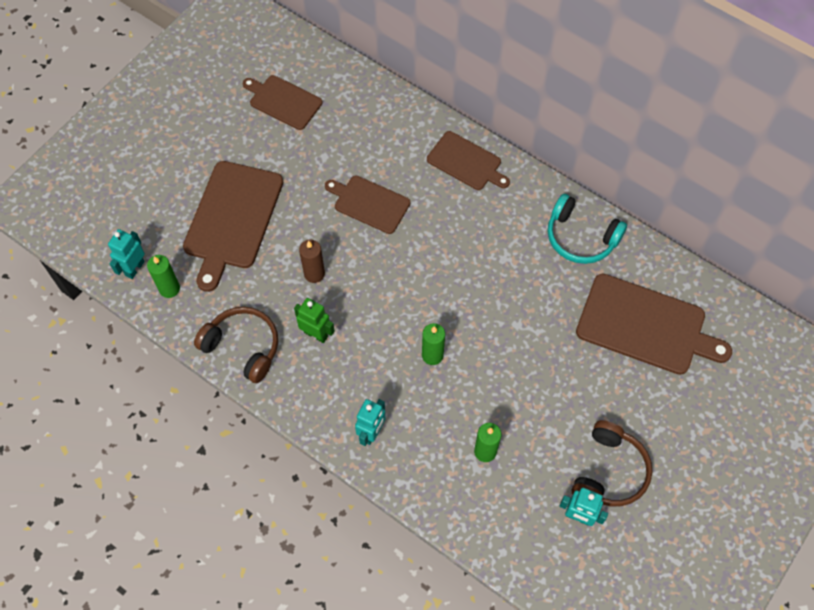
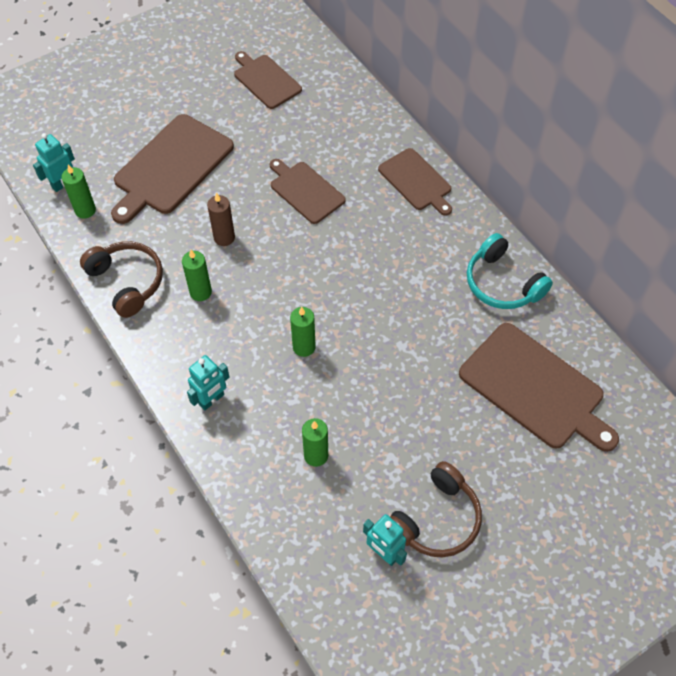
camera: 20 degrees right, 5 degrees down
green robot [294,298,335,343] -> green candle [182,250,212,301]

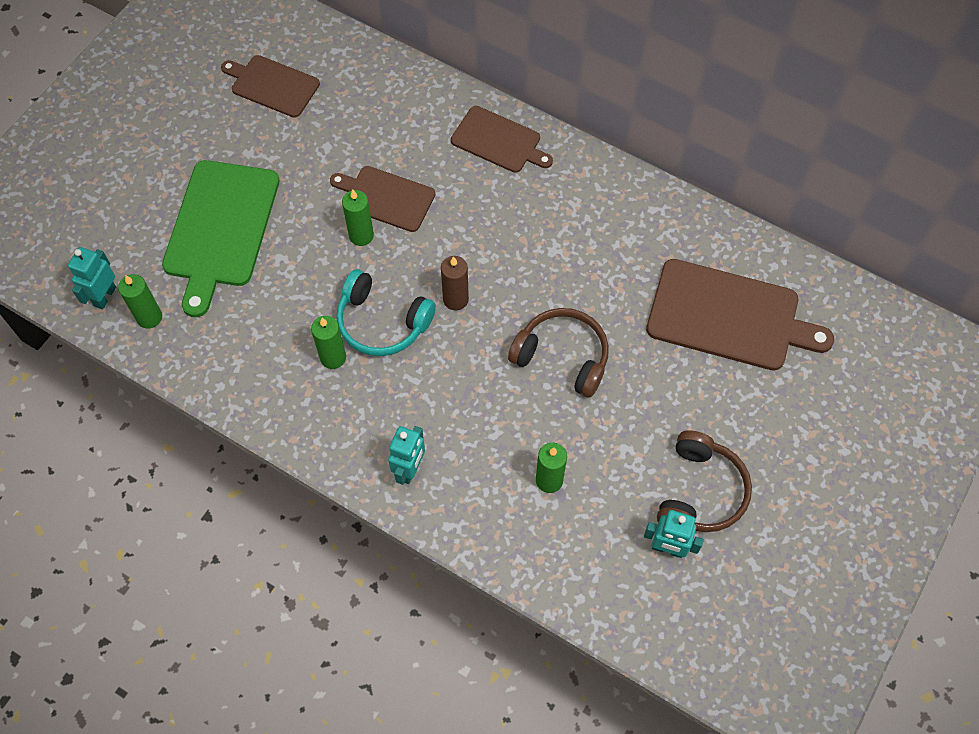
camera: 25 degrees left, 5 degrees up
brown headphones [80,241,163,318] -> brown headphones moved to [508,308,609,397]
brown cutting board [111,114,234,224] -> green cutting board [162,160,279,317]
brown candle [207,193,235,246] -> brown candle moved to [441,256,469,311]
green candle [290,307,316,357] -> green candle moved to [342,190,374,246]
turquoise headphones [467,233,553,309] -> turquoise headphones moved to [336,269,436,356]

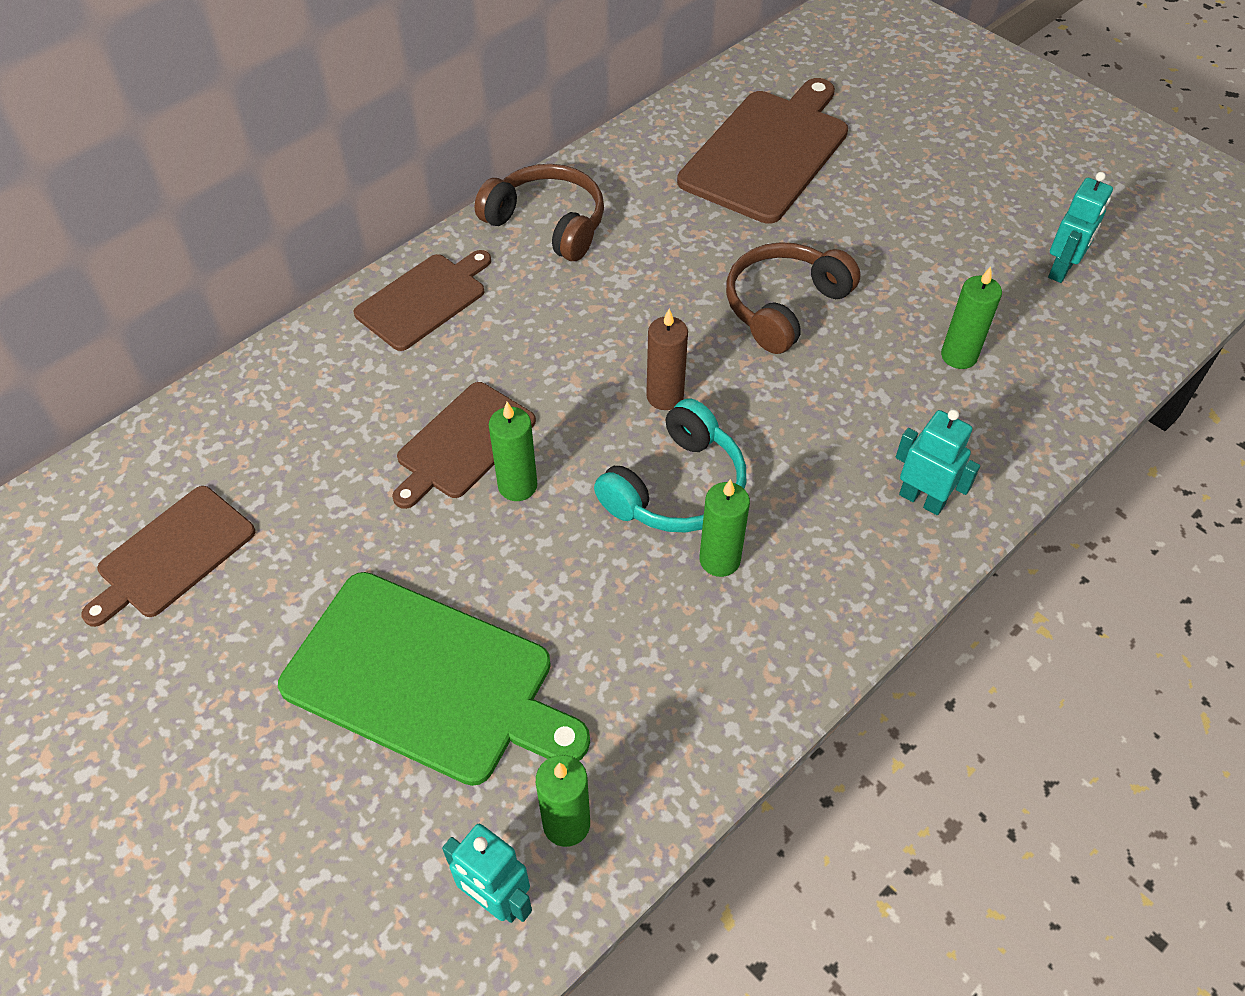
camera: 75 degrees left, 10 degrees down
brown headphones [657,430,752,532] -> brown headphones moved to [475,164,604,261]

